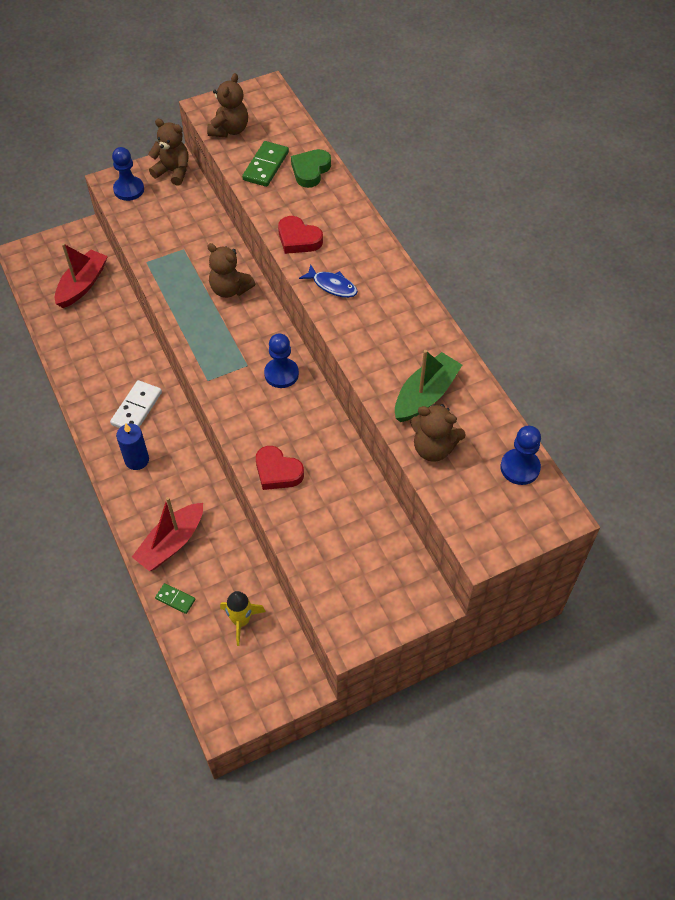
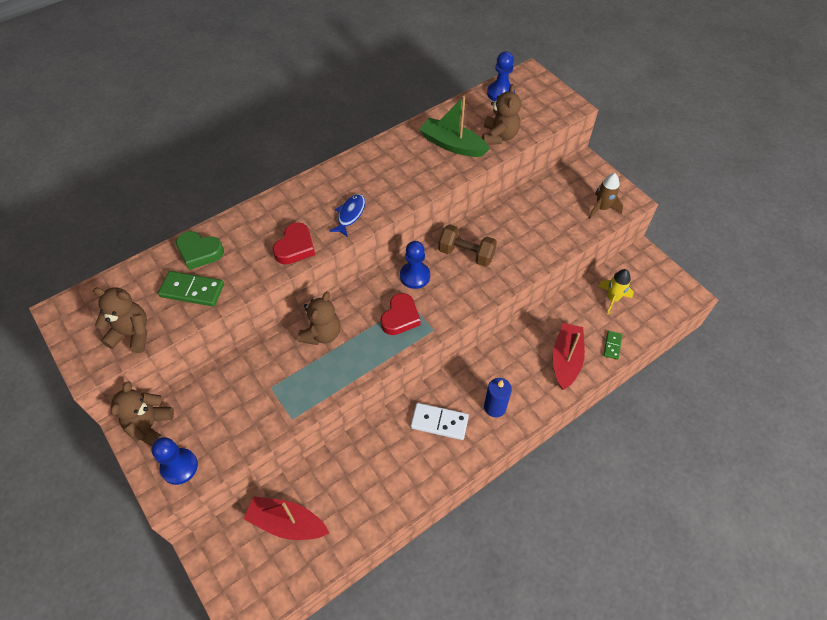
camera: 100 degrees left, 0 degrees up
red boat [132,497,203,571] -> red boat turned 105 degrees counterclockwise [553,323,585,390]
red heart [256,446,304,490] -> red heart moved to [380,293,421,335]
none -> brown dumbbell [438,224,497,267]
none -> brown rocket [589,173,623,219]

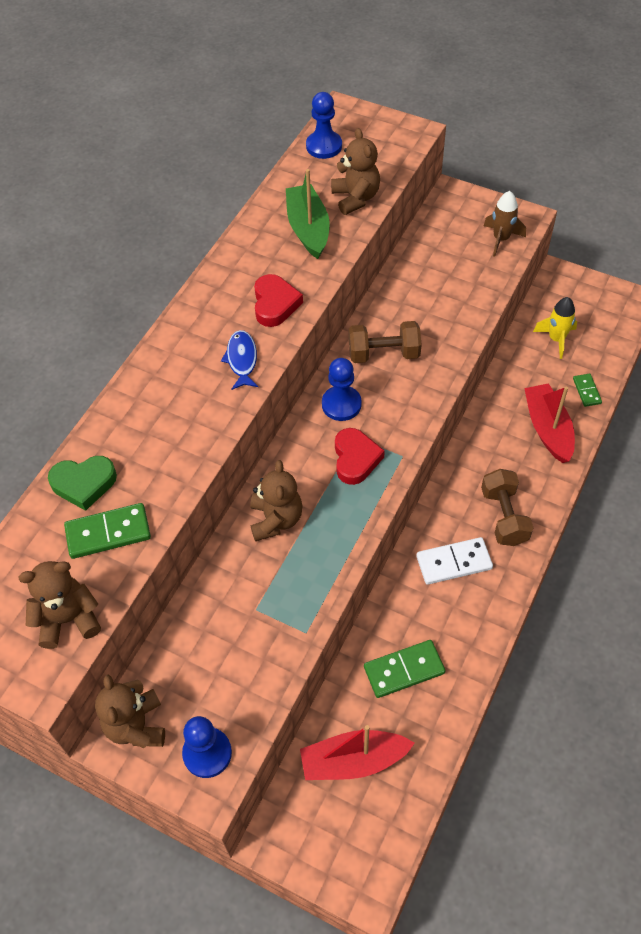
camera: 25 degrees left, 0 degrees up
red heart [273,222,315,264] -> red heart moved to [254,274,303,327]
green boat [419,96,490,157] -> green boat turned 75 degrees clockwise [286,169,330,259]
blue candle [484,378,512,417] -> brown dumbbell [481,469,533,546]
none -> green domino [364,640,445,698]

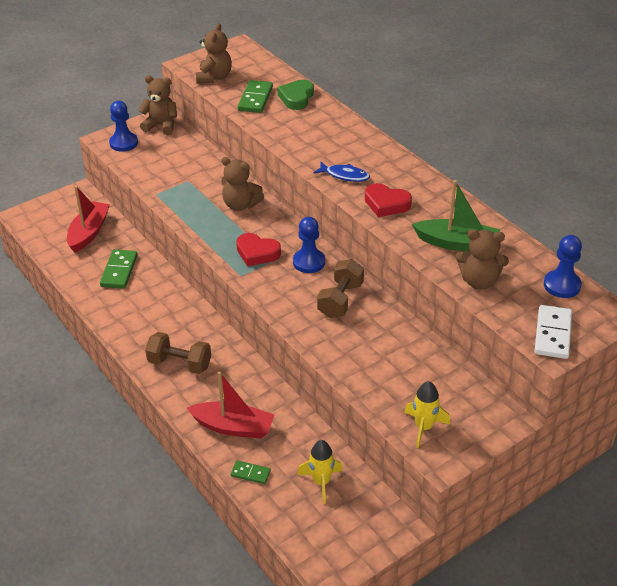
camera: 115 degrees right, 15 degrees down
white domino [416,537,493,585] -> white domino moved to [534,305,572,359]
brown rocket [484,191,526,257] -> yellow rocket [404,381,450,448]

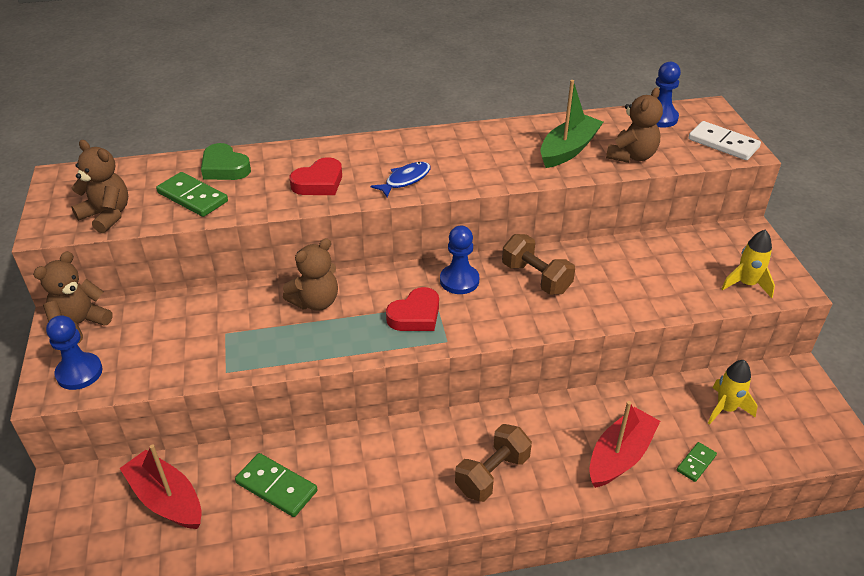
camera: 65 degrees left, 0 degrees up
red heart [365,183,412,217] -> red heart moved to [290,157,342,195]

